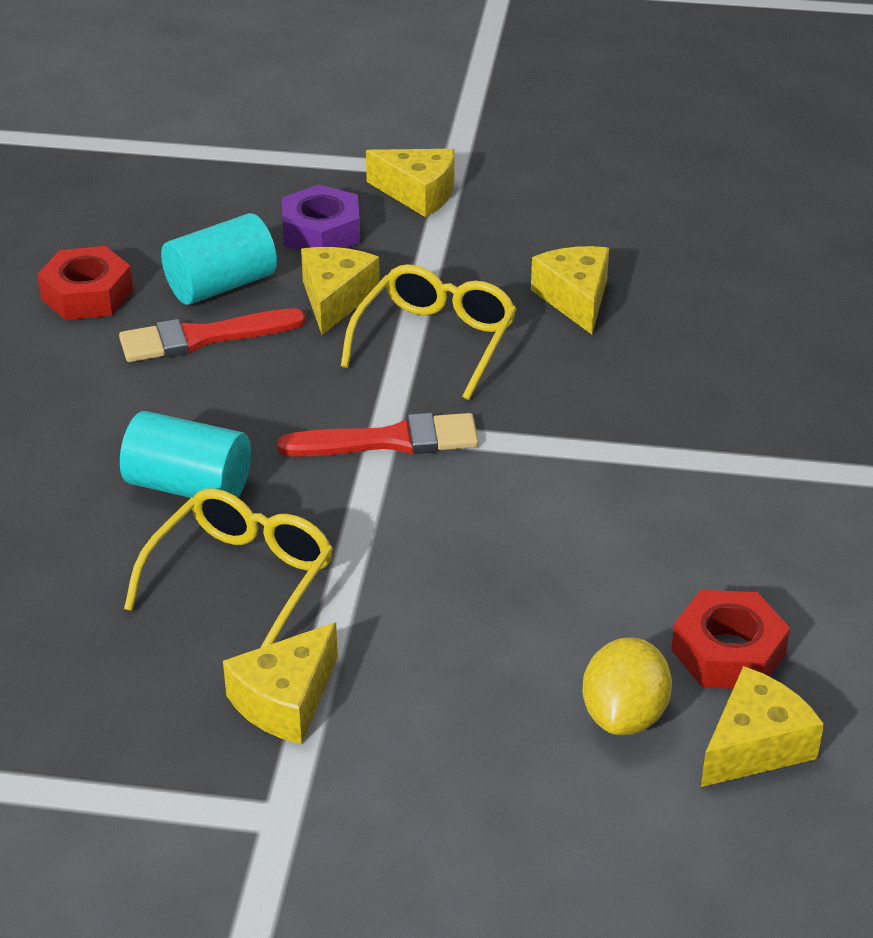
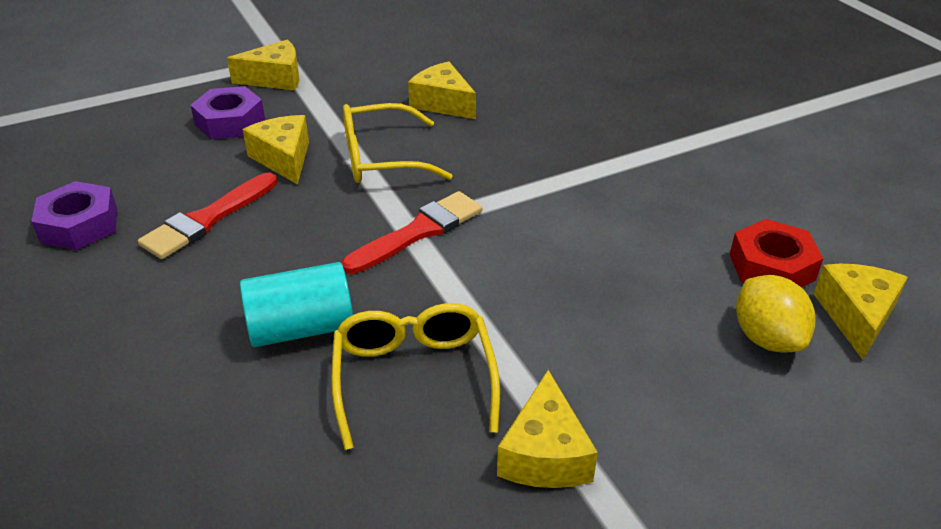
camera: 35 degrees left, 0 degrees up
red nut [37,246,133,320] -> purple nut [31,181,117,250]
turquoise cylinder [161,213,277,305] -> none
yellow glasses [341,264,517,400] -> yellow glasses turned 90 degrees counterclockwise [343,103,453,183]

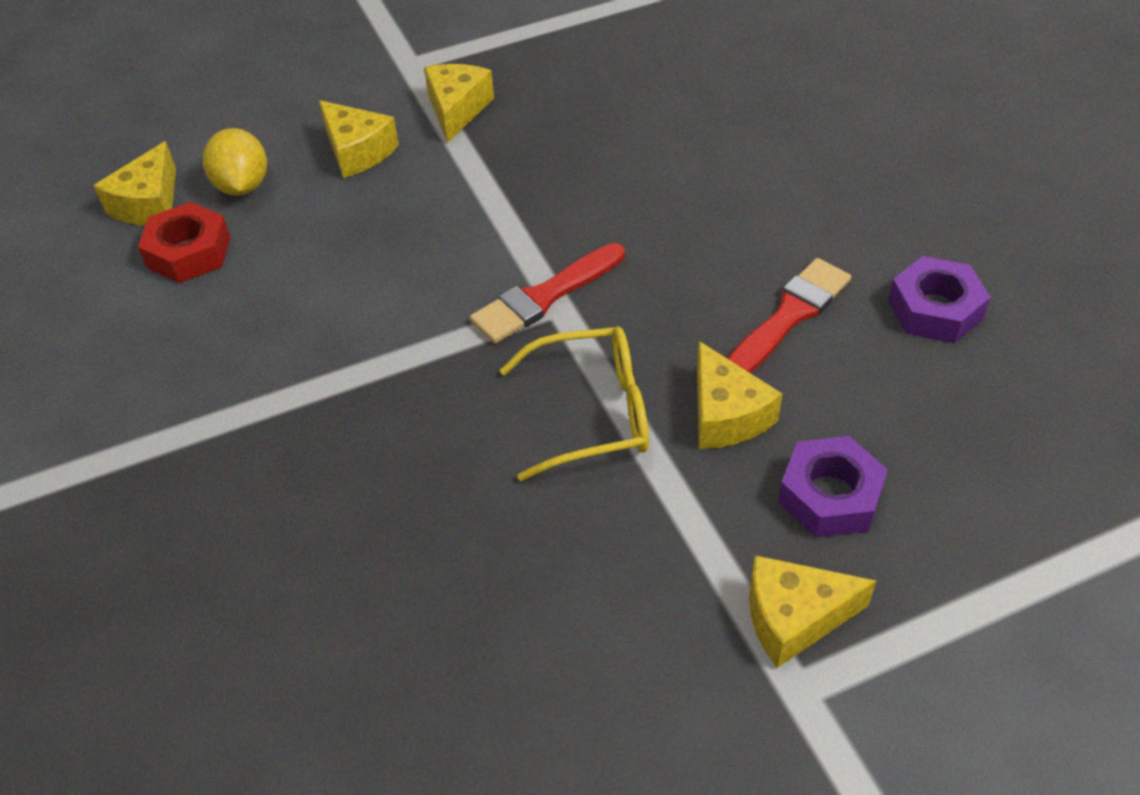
camera: 175 degrees left, 10 degrees up
turquoise cylinder [240,262,353,347] -> none
yellow glasses [331,303,500,450] -> none
yellow cheese [408,62,476,119] -> yellow cheese moved to [319,100,399,178]

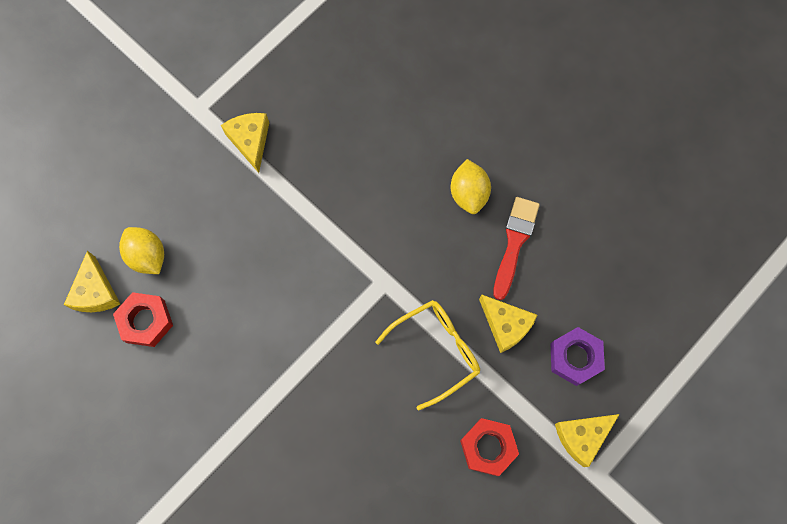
camera: 25 degrees left, 25 degrees up
yellow cheese [319,100,399,178] -> none
red brush [470,243,625,344] -> none
purple nut [888,256,991,343] -> none
none -> yellow lemon [451,159,491,214]
none -> red nut [460,418,519,476]

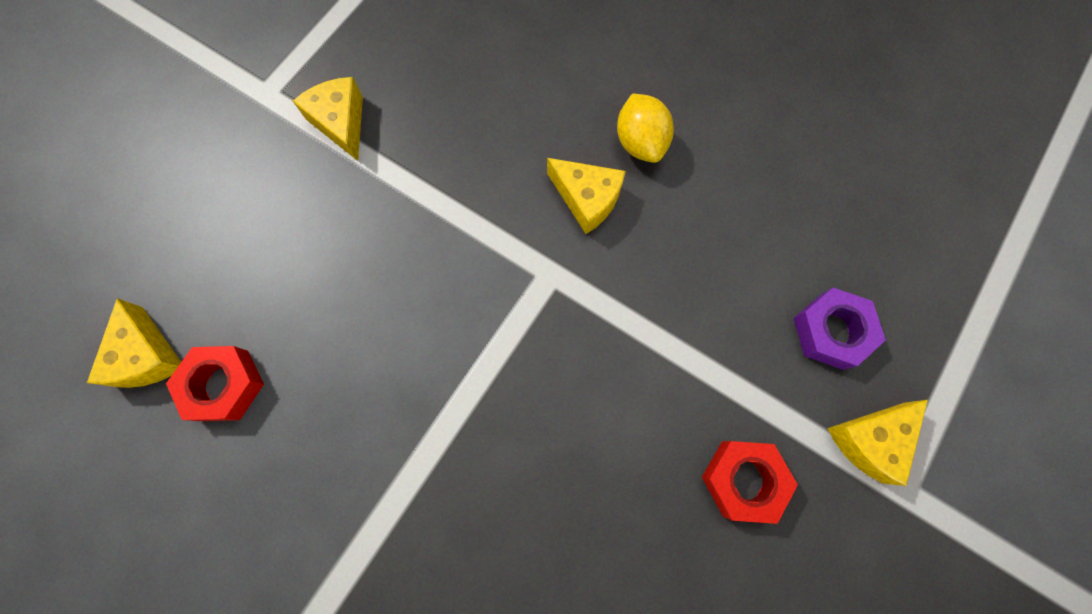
camera: 10 degrees left, 0 degrees up
yellow lemon [119,227,164,274] -> none
yellow glasses [375,300,480,410] -> none
yellow cheese [479,294,537,353] -> yellow cheese moved to [547,158,626,234]
red brush [493,197,540,300] -> none

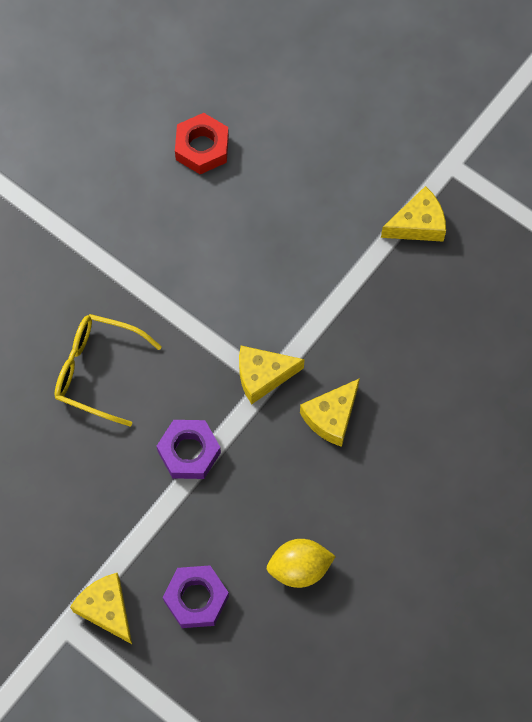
camera: 95 degrees right, 5 degrees down
yellow cheese [87,298,181,388] -> yellow cheese moved to [239,346,304,404]
yellow lemon [617,94,674,163] -> yellow lemon moved to [267,539,336,588]
red nut [702,441,798,524] -> none
none -> yellow glasses [54,314,162,427]
none -> purple nut [157,420,221,479]

